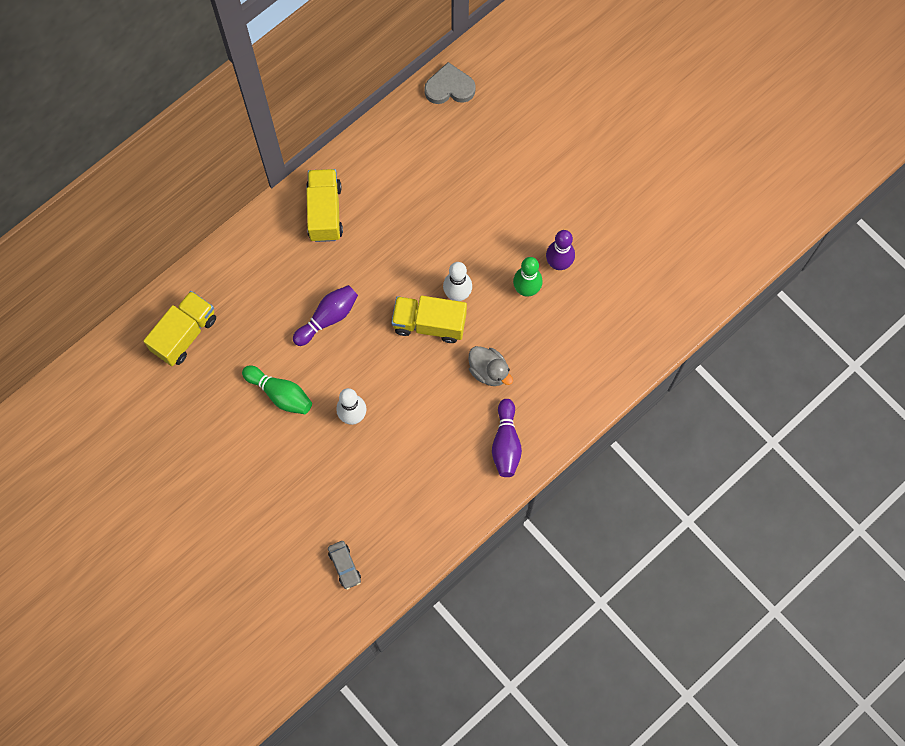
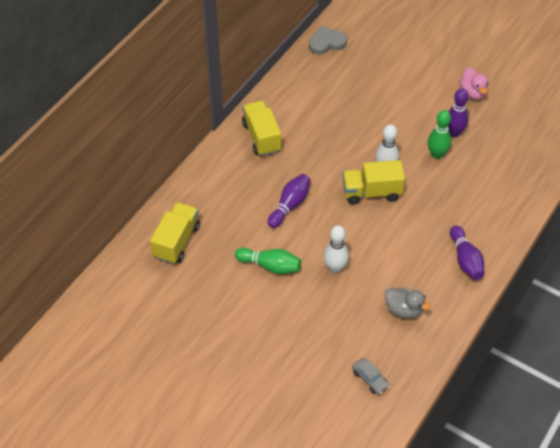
camera: 15 degrees left, 20 degrees down
grey duck [469,346,513,386] -> grey duck moved to [385,287,431,319]
none -> pink duck [459,67,488,100]

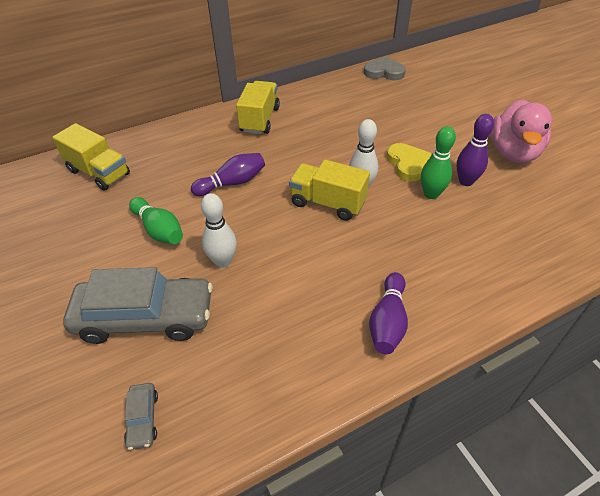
camera: 30 degrees right, 5 degrees down
yellow truck [150,202,200,264] -> yellow truck turned 75 degrees clockwise [52,123,130,191]
grey duck [385,287,431,319] -> none
pink duck [459,67,488,100] -> pink duck [491,100,552,163], size x1.68
none -> grey car [63,267,213,344]
none -> yellow heart [387,143,432,182]

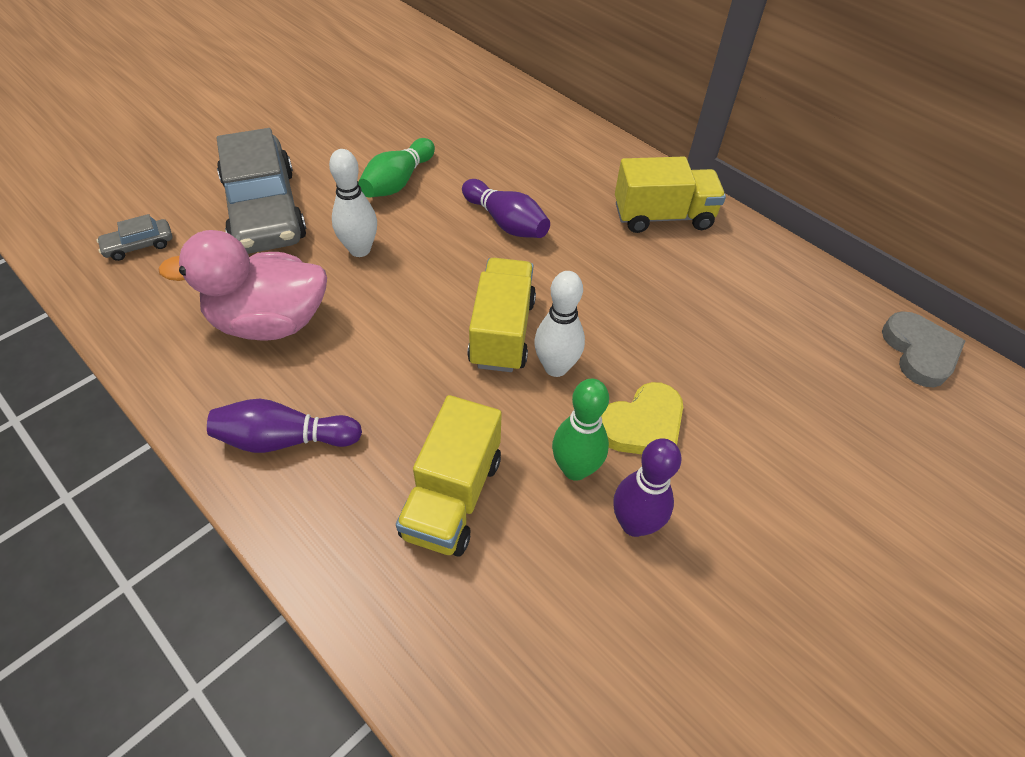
camera: 70 degrees right, 5 degrees up
yellow truck [52,123,130,191] -> yellow truck moved to [396,395,502,557]
pink duck [491,100,552,163] -> pink duck moved to [158,230,327,340]

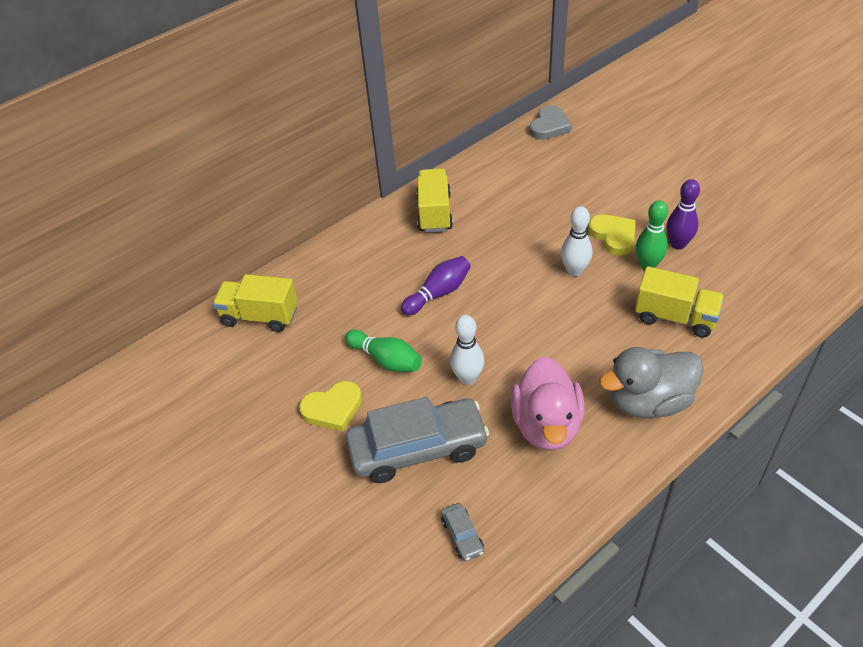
camera: 80 degrees left, 5 degrees down
purple bowling pin [207,399,362,453] -> grey duck [599,347,703,418]
yellow truck [467,258,536,372] -> yellow truck moved to [213,274,298,332]
grey heart [882,311,965,387] -> grey heart turned 120 degrees clockwise [529,105,571,140]
none -> yellow heart [299,381,362,432]

